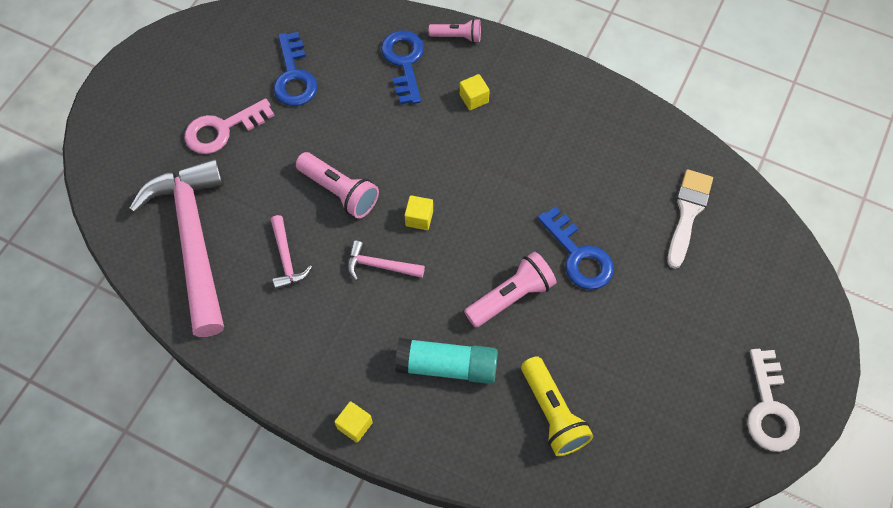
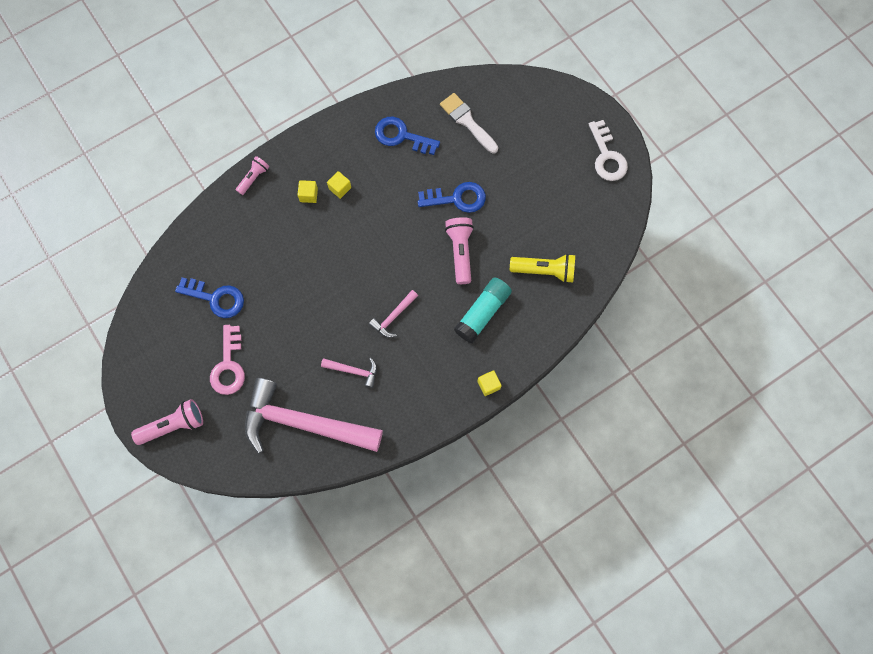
camera: 60 degrees left, 10 degrees up
pink flashlight [296,152,379,219] -> pink flashlight moved to [131,399,203,445]
blue key [381,30,424,104] -> blue key moved to [375,117,440,155]
yellow cube [405,195,433,230] -> yellow cube moved to [327,171,351,199]
white key [747,349,800,452] -> white key turned 45 degrees clockwise [589,120,628,181]

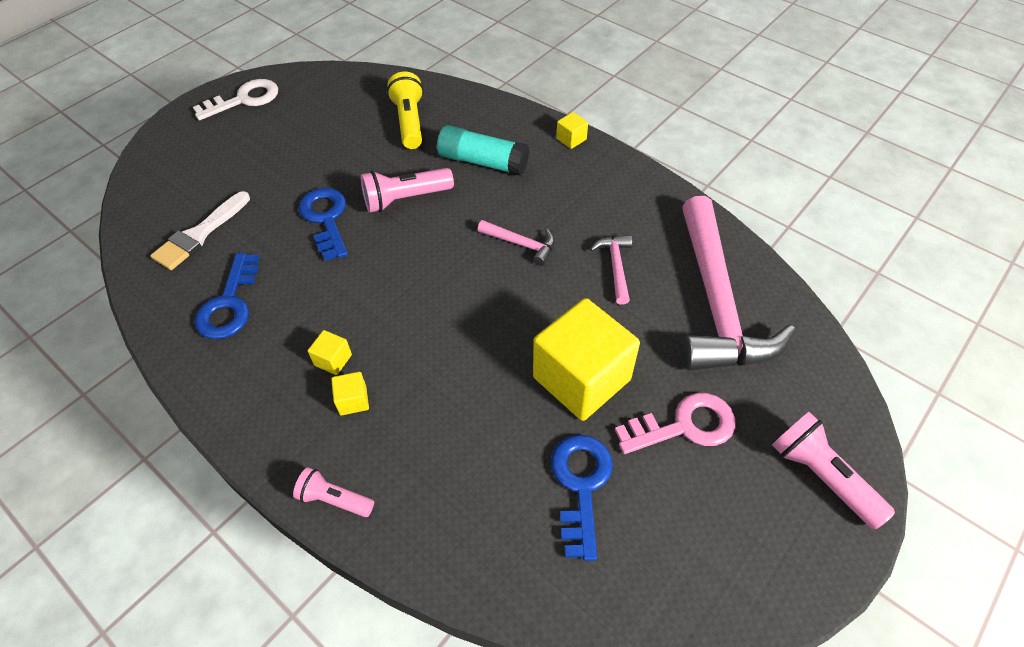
camera: 105 degrees left, 20 degrees down
none -> yellow cube [533,298,640,421]

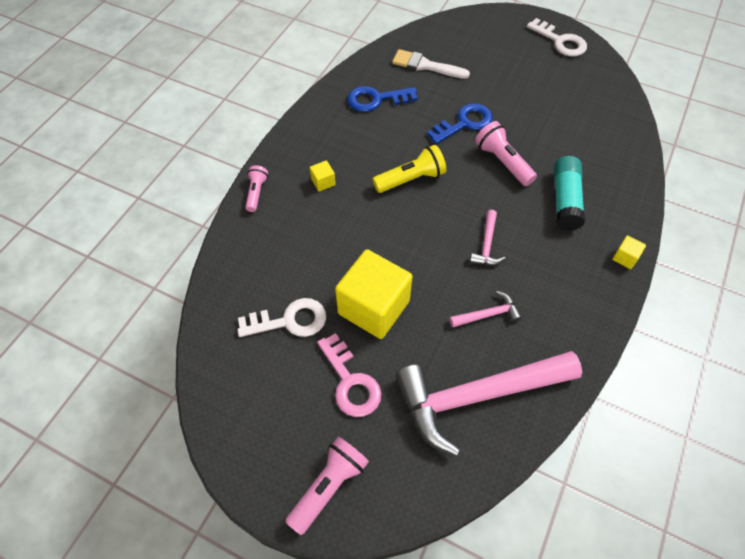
camera: 75 degrees right, 5 degrees up
yellow cube [308,330,352,375] -> none
yellow flashlight [387,72,424,149] -> yellow flashlight moved to [372,145,446,193]
blue key [551,435,613,561] -> white key [237,298,326,337]

